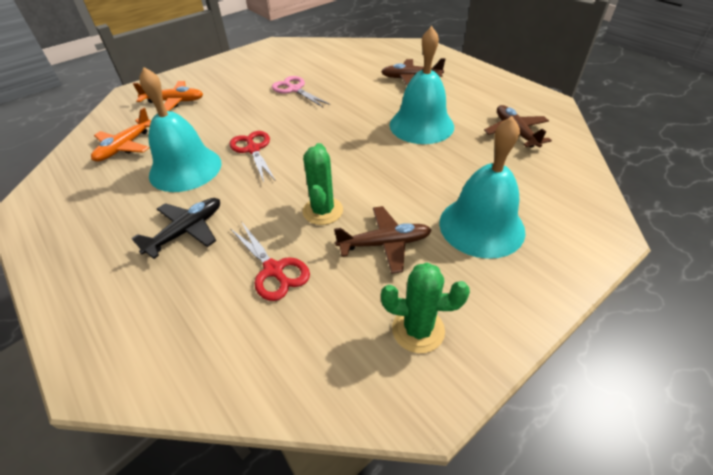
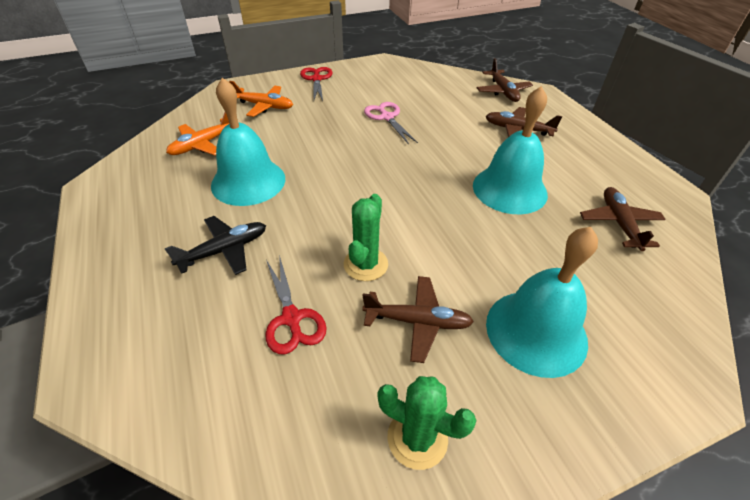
camera: 15 degrees right, 0 degrees up
red scissors [230,131,276,182] -> red scissors moved to [300,67,333,101]
none -> brown plane [477,58,533,102]

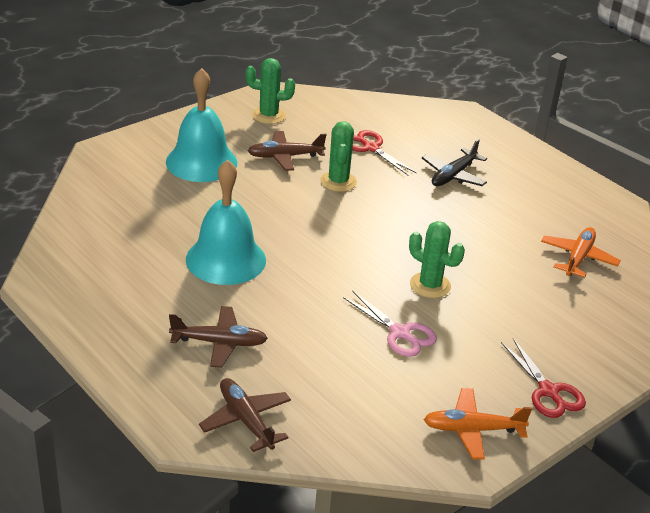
camera: 160 degrees right, 10 degrees down
turquoise bell [211,77,285,206] -> none
orange plane [229,81,293,117] -> orange plane moved to [423,388,532,460]
brown plane [580,187,666,251] -> none
none -> green cactus [409,221,465,298]

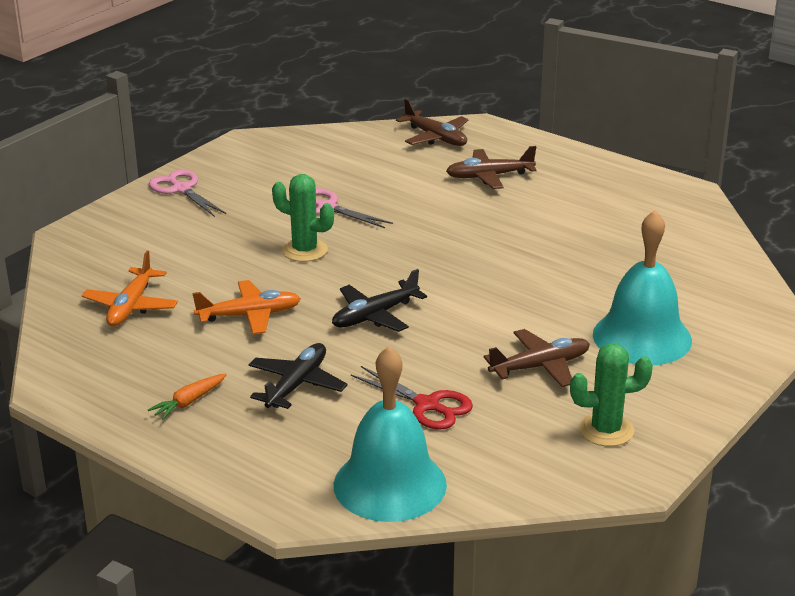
camera: 170 degrees right, 5 degrees down
turquoise bell [186,160,266,285] -> turquoise bell moved to [334,346,447,522]
green cactus [320,121,357,192] -> none
orange plane [423,388,532,460] -> orange plane moved to [192,280,301,334]
red scissors [501,338,586,418] -> pink scissors [149,170,226,217]
none -> orange carrot [148,373,226,420]
none -> black plane [332,269,427,332]

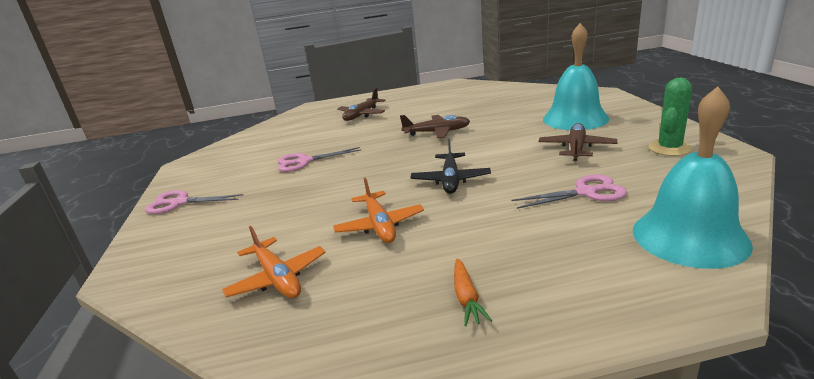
camera: 45 degrees left, 5 degrees down
orange plane [192,280,301,334] -> orange plane turned 135 degrees clockwise [333,177,424,243]
black plane [249,343,348,409] -> none
green cactus [272,174,334,262] -> none
red scissors [351,366,473,430] -> pink scissors [511,175,627,209]
brown plane [396,99,468,146] -> brown plane moved to [400,115,470,138]

